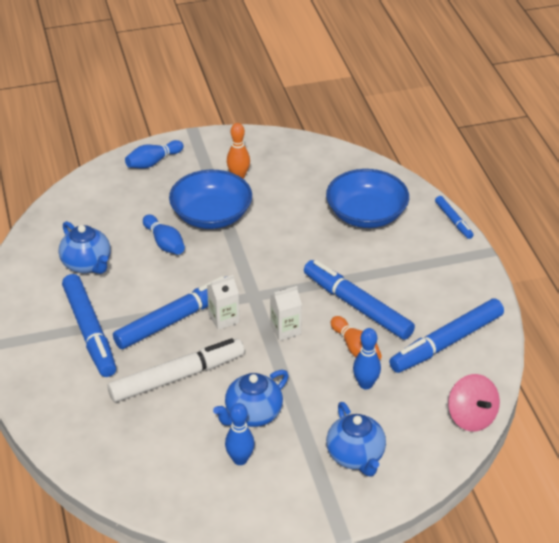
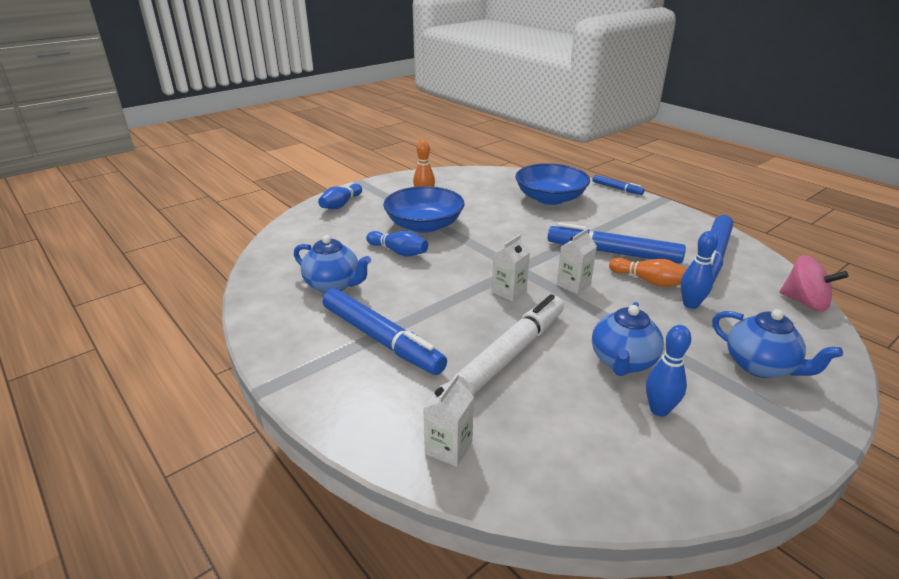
camera: 25 degrees left, 10 degrees down
blue marker [113,276,225,349] -> none
none -> white carton [423,374,474,467]

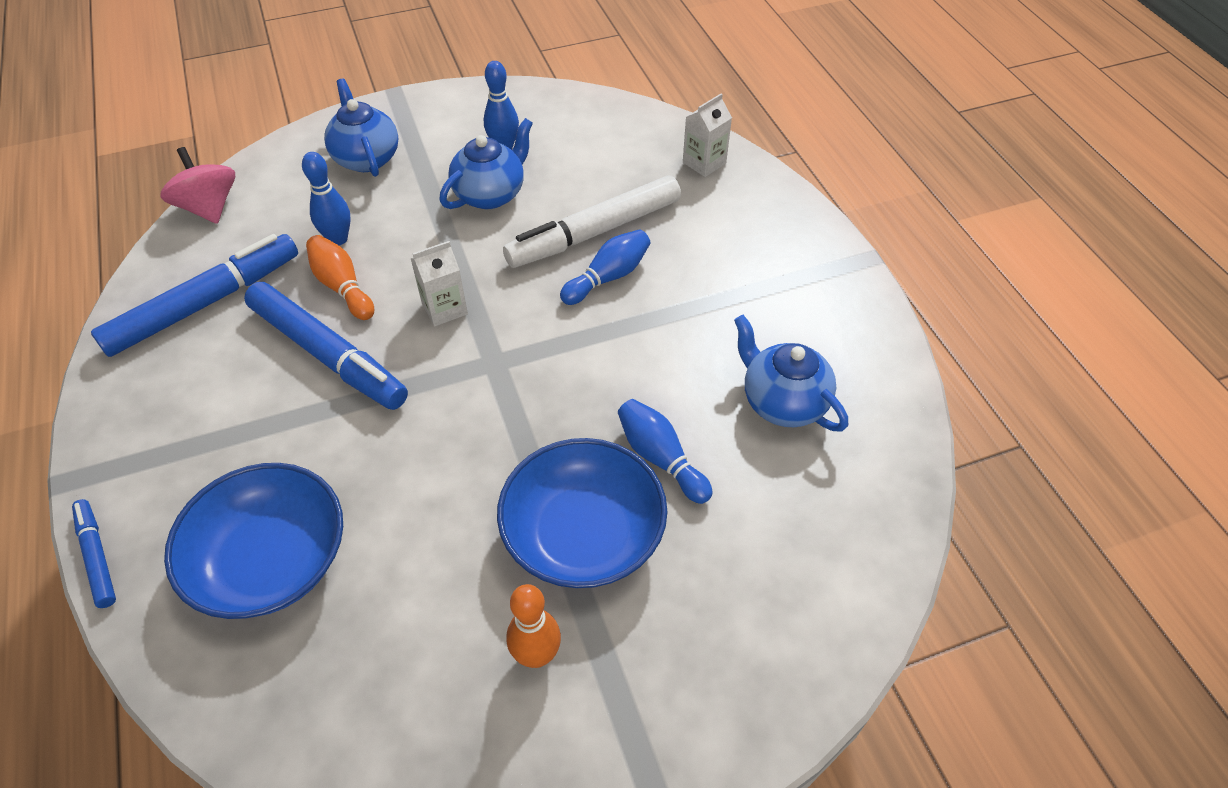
camera: 160 degrees left, 20 degrees up
blue bowling pin [318,184,362,209] -> blue bowling pin moved to [560,229,651,305]
blue marker [322,288,447,375] -> none
white carton [492,234,530,301] -> none

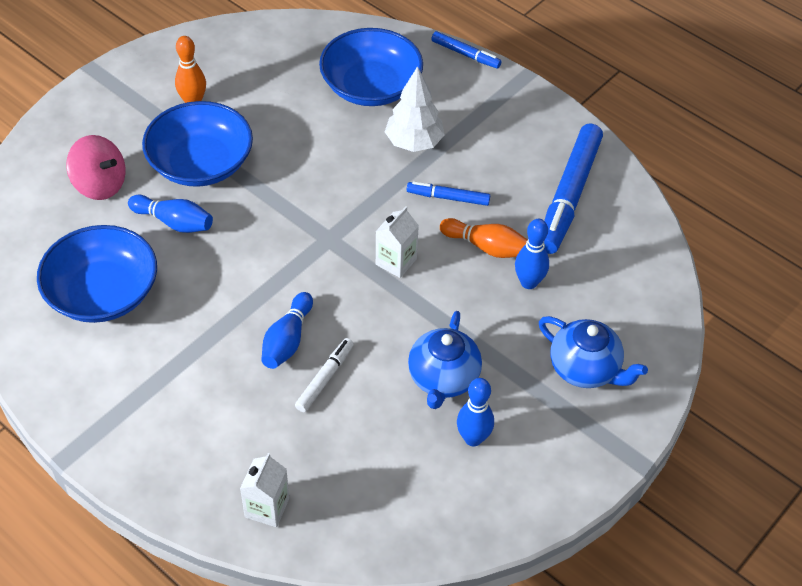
camera: 150 degrees right, 0 degrees up
pink spinning top [160,147,235,224] -> pink spinning top moved to [66,135,126,200]
blue marker [244,282,408,410] -> blue marker [407,181,490,206], size x0.50
white marker [503,176,681,268] -> white marker [295,338,354,412], size x0.50
blue teapot [734,315,848,432] -> blue bowl [37,225,157,323]
none -> white tree [385,66,445,152]

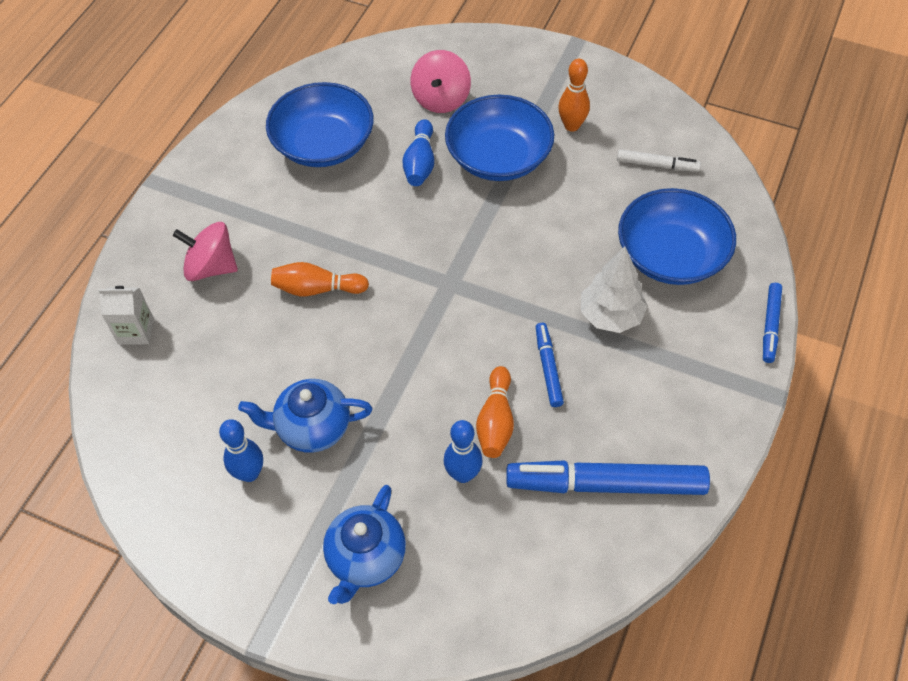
camera: 75 degrees right, 5 degrees up
blue bowling pin [261,292,313,369] -> orange bowling pin [271,262,369,296]
white marker [295,338,354,412] -> white marker moved to [617,149,701,172]
white carton [376,206,419,278] -> none
none -> pink spinning top [173,222,238,281]

